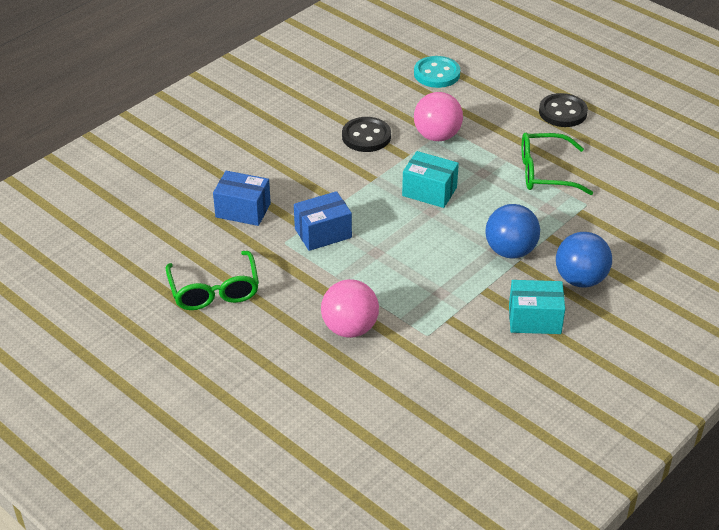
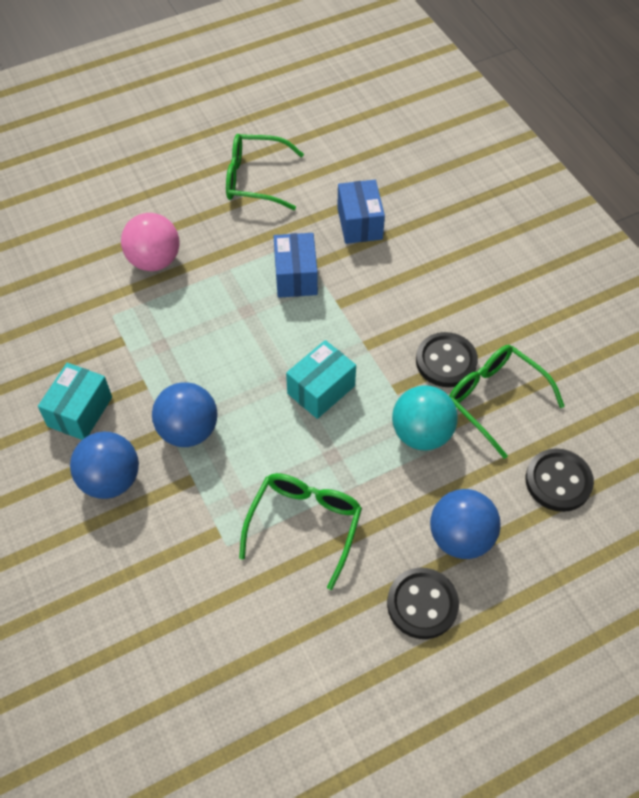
camera: 110 degrees right, 15 degrees up
blue box [213,171,271,226] -> blue box turned 45 degrees counterclockwise [337,180,385,244]
turquoise button [414,56,460,88] -> black button [526,448,594,512]
pink ball [414,92,463,141] -> turquoise ball [392,385,458,451]
none -> blue ball [430,489,501,559]
none -> green glasses [449,345,565,459]

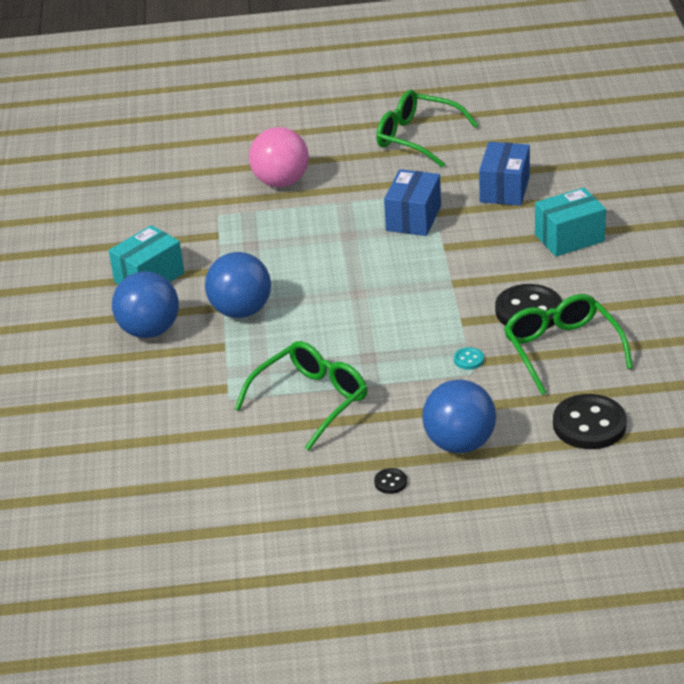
camera: 25 degrees right, 20 degrees down
turquoise box [286,340,356,419] -> turquoise box moved to [535,187,606,257]
black button [387,568,459,639] -> black button [374,468,407,494], size x0.44
turquoise ball [392,385,458,451] -> turquoise button [454,347,484,370]

